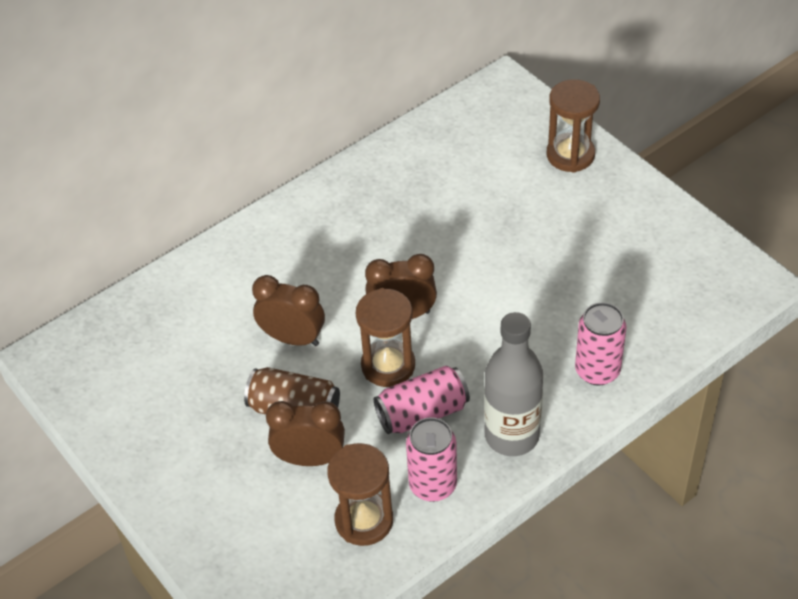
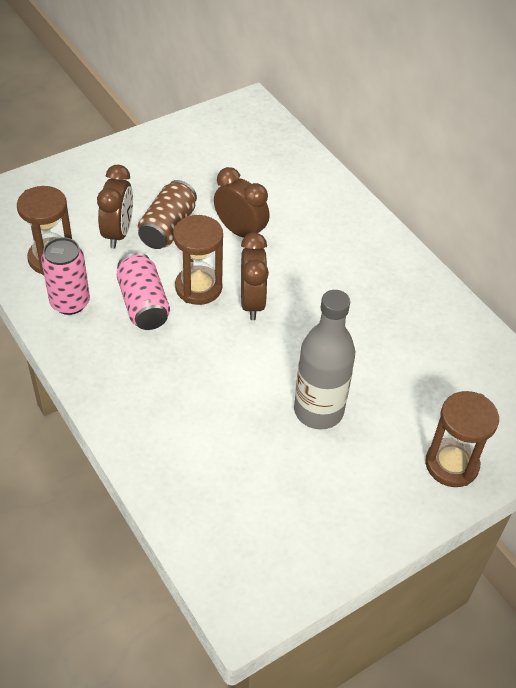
camera: 90 degrees right, 0 degrees up
brown clock [252,275,325,346] -> brown clock turned 75 degrees counterclockwise [214,167,270,238]
grey bottle [484,312,543,456] -> grey bottle moved to [294,290,355,430]
pink can [575,302,626,386] -> none

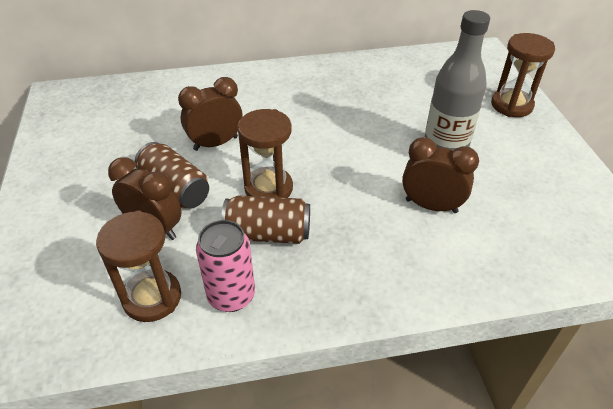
camera: 65 degrees left, 5 degrees down
pink can [117,252,170,330] -> brown can [221,195,310,244]
brown clock [241,233,269,320] -> brown clock moved to [402,137,479,213]

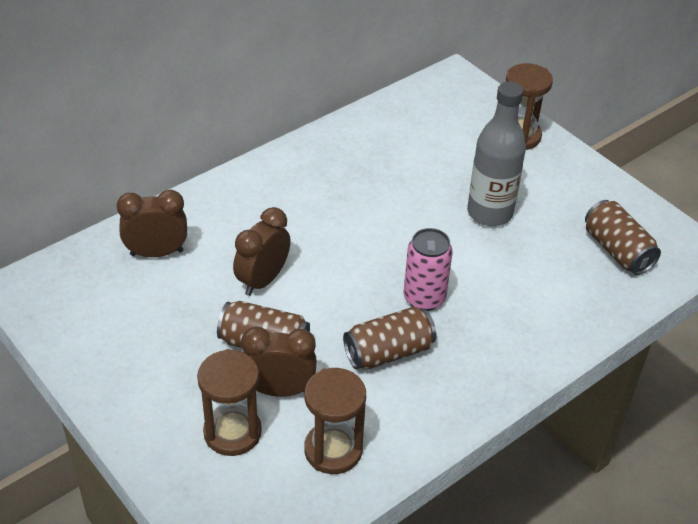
camera: 30 degrees left, 0 degrees up
pink can [196,220,255,312] -> pink can moved to [403,228,453,311]
brown hourglass [237,109,293,198] -> brown hourglass moved to [197,349,262,456]
brown clock [402,137,479,213] -> brown clock moved to [117,190,187,257]
none -> brown can [585,200,661,275]

